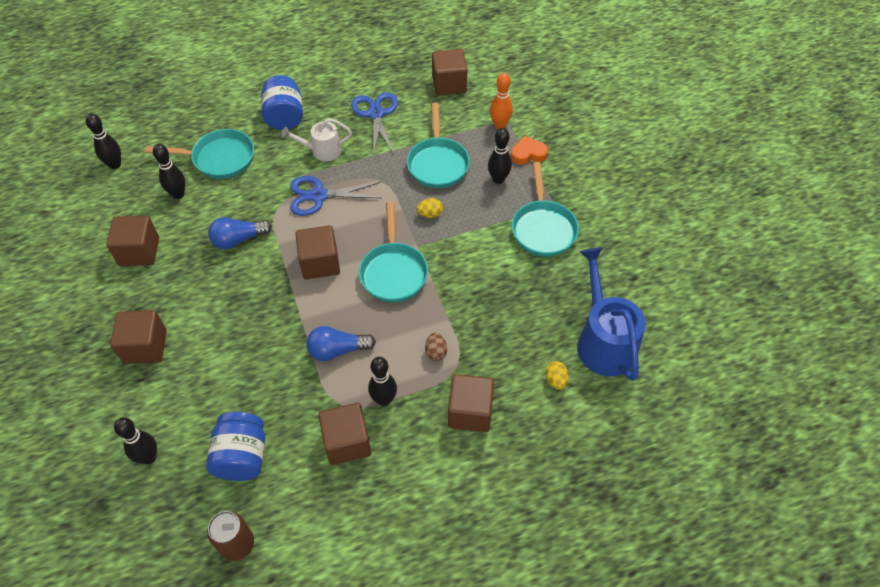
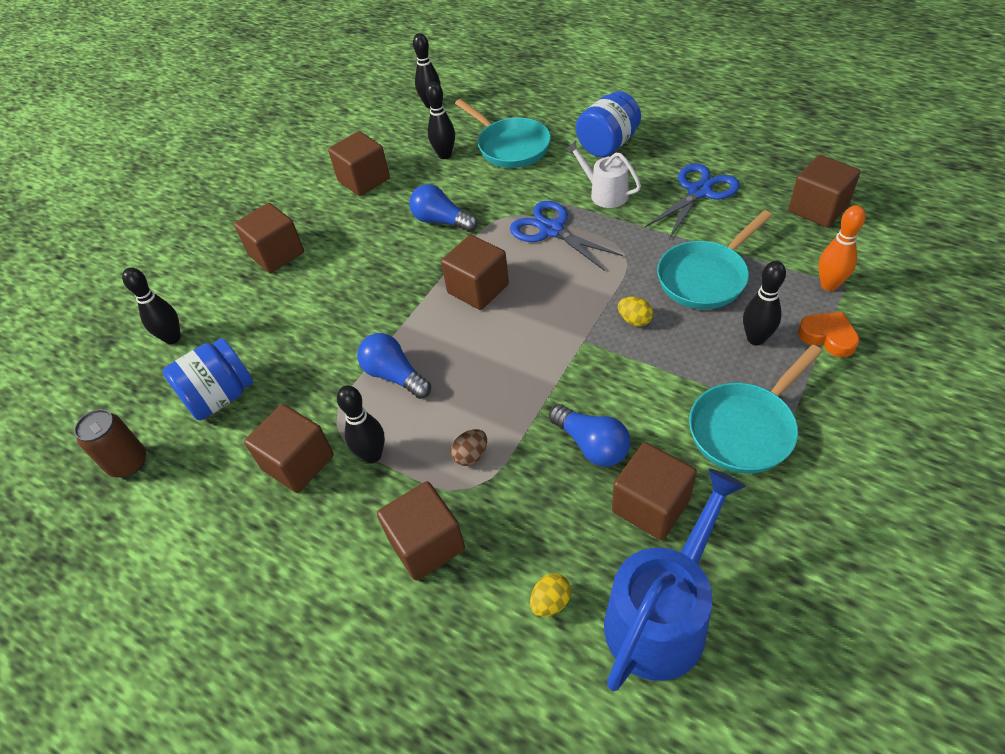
camera: 55 degrees right, 5 degrees down
turquoise pan [359,202,428,302] -> none
none -> blue light bulb [549,404,630,467]
none -> brown cube [612,442,697,540]

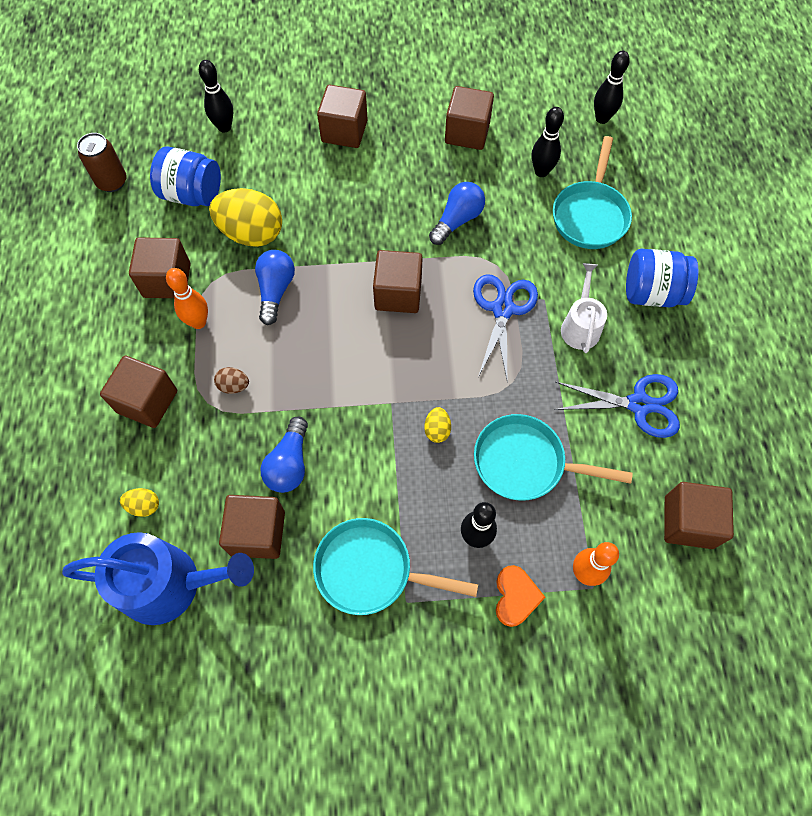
camera: 50 degrees right, 15 degrees up
black bowling pin [337,385,385,463] -> orange bowling pin [166,268,208,329]
blue light bulb [409,184,478,232] -> blue light bulb turned 45 degrees clockwise [429,182,485,245]
none -> yellow egg [209,188,282,247]

